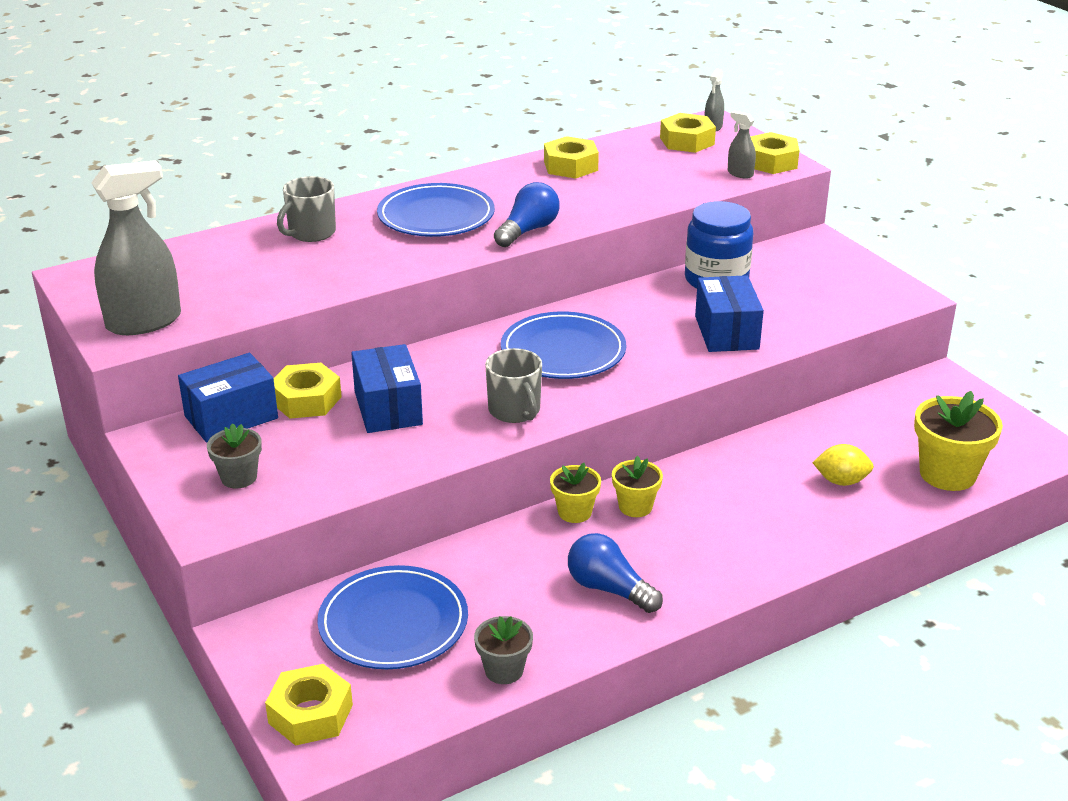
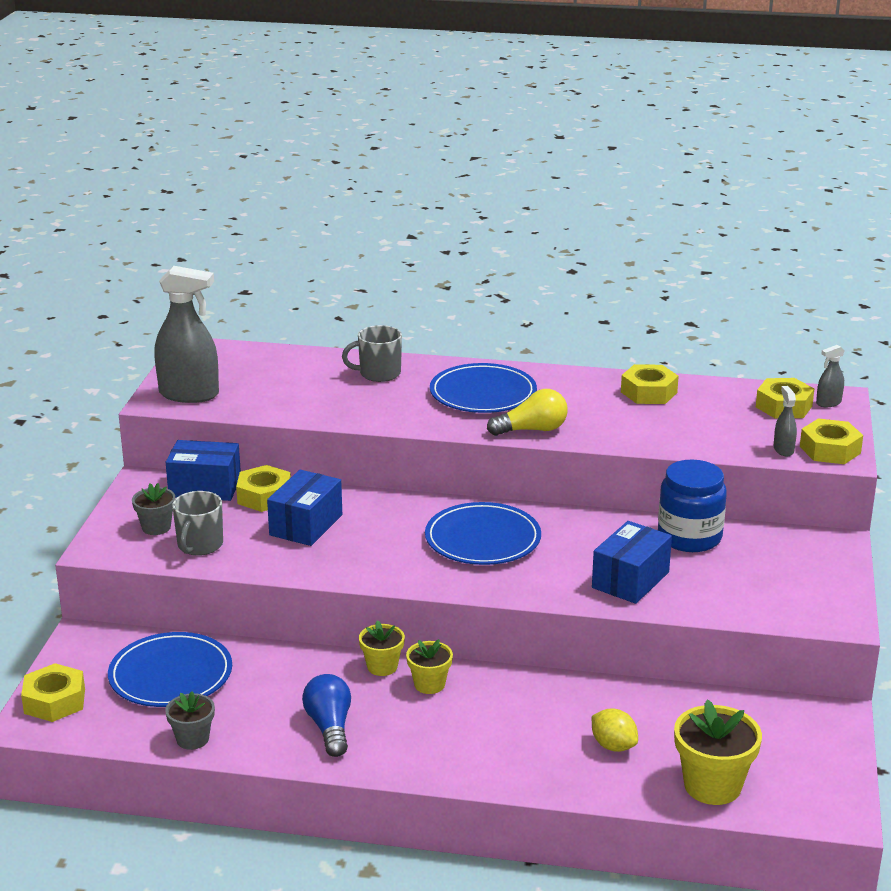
camera: 40 degrees right, 5 degrees down
grey mug [485,348,542,423] -> grey mug moved to [172,491,223,556]
blue light bulb [494,182,559,247] -> yellow light bulb [487,389,568,436]

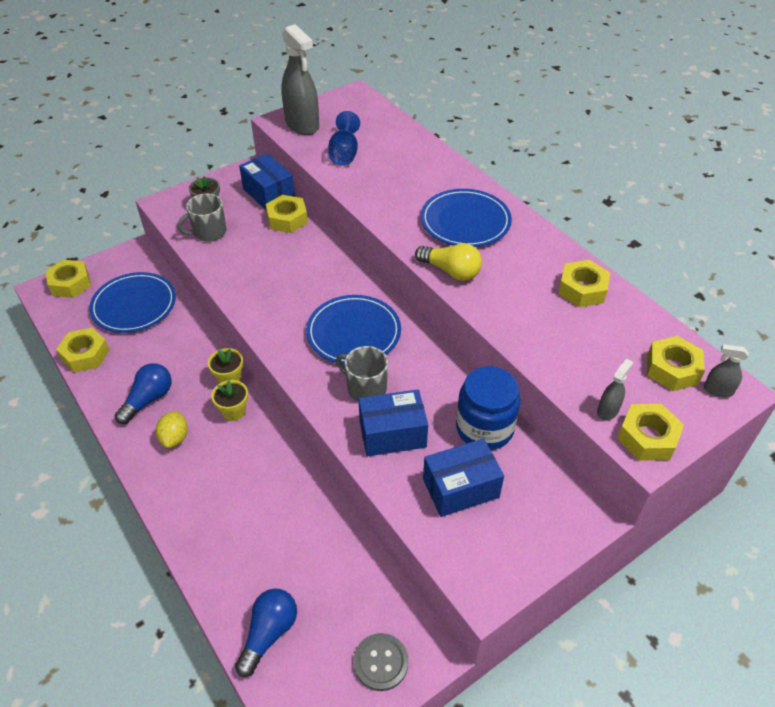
camera: 45 degrees right, 20 degrees up
grey flower pot [165,692,215,750] -> yellow nut [56,328,109,373]
blue box [267,470,342,546] -> blue box moved to [423,438,504,517]
grey mug [342,325,402,382] -> grey mug moved to [336,346,388,402]
yellow lemon [592,709,638,752] -> yellow lemon moved to [156,411,188,448]
yellow flower pot [674,699,762,805] -> blue light bulb [235,589,297,677]
none -> blue goblet [328,111,360,165]
none -> grey button [354,633,409,691]

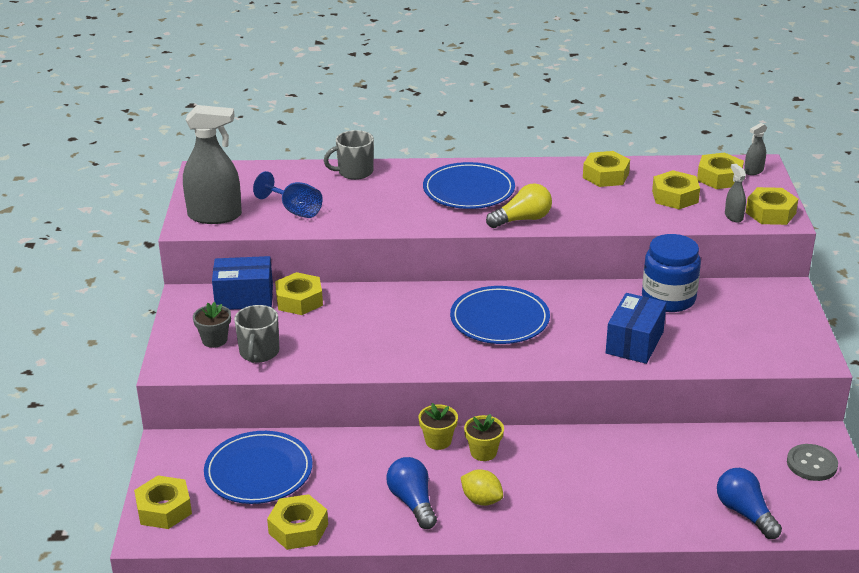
camera: 55 degrees left, 15 degrees down
grey mug [336,346,388,402] -> grey mug moved to [324,130,374,180]
blue box [423,438,504,517] -> none
none -> yellow nut [652,170,700,209]

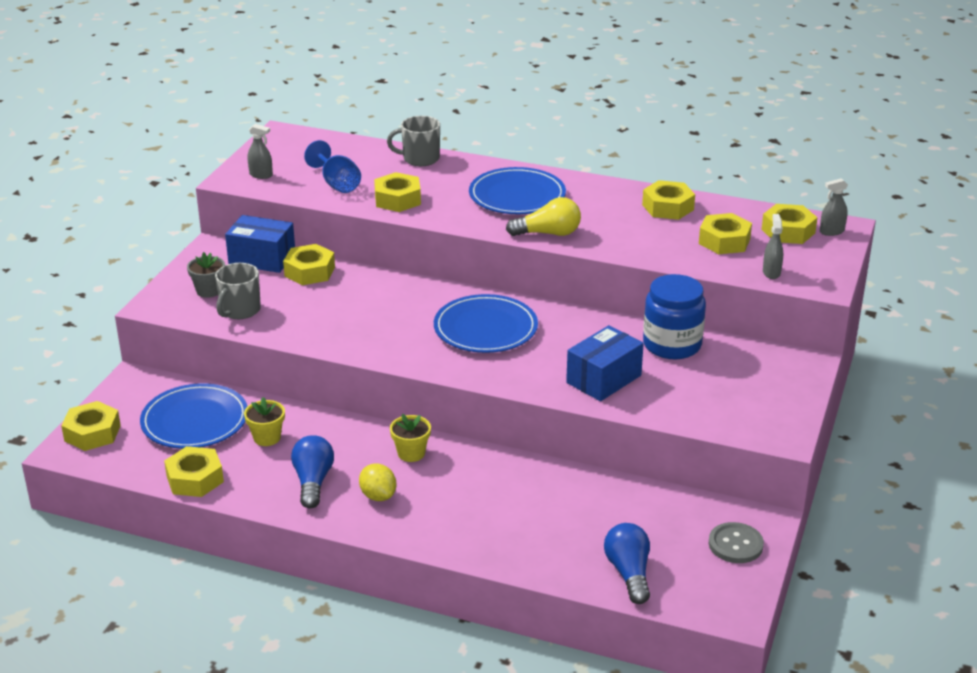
camera: 20 degrees right, 0 degrees up
grey spray bottle [183,105,242,224] -> grey spray bottle [248,124,273,179], size x0.46
yellow flower pot [419,403,458,450] -> yellow flower pot moved to [244,397,285,446]
yellow nut [745,187,798,225] -> yellow nut moved to [374,172,421,212]

